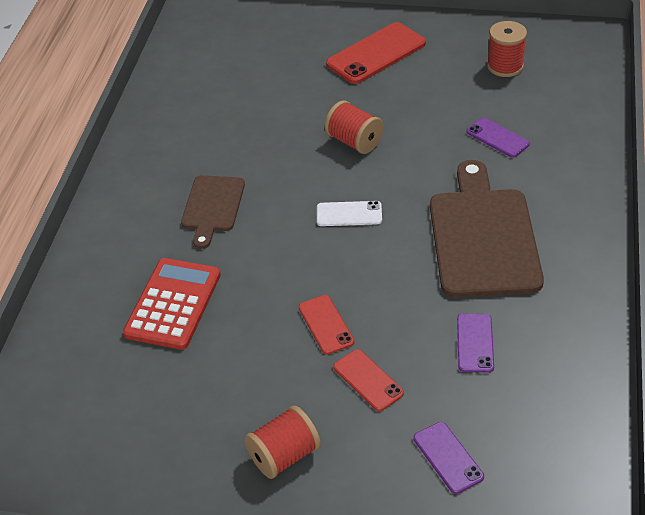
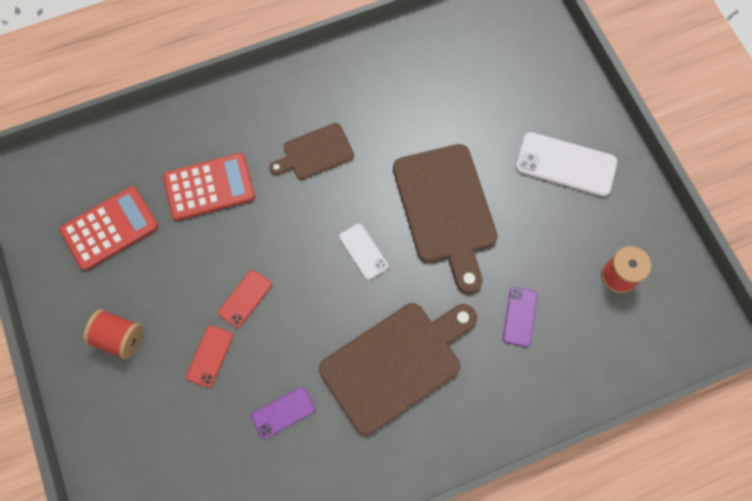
camera: 55 degrees right, 25 degrees up
red spool [324,101,383,154] -> brown cutting board [393,144,498,294]
red phone [326,22,426,84] -> white phone [515,132,617,197]
purple phone [414,422,484,494] -> none
none -> red calculator [60,186,159,271]

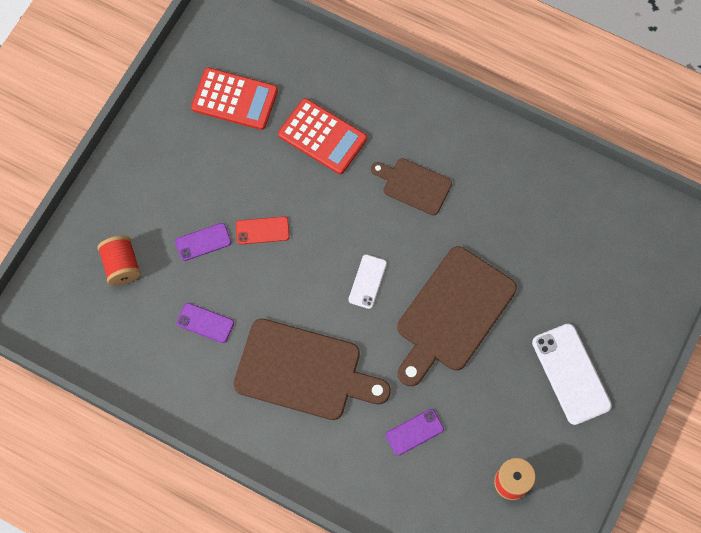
camera: 50 degrees right, 0 degrees up
red spool [83,309,143,360] -> red spool moved to [97,236,141,286]
red phone [186,325,233,388] -> purple phone [175,223,231,261]

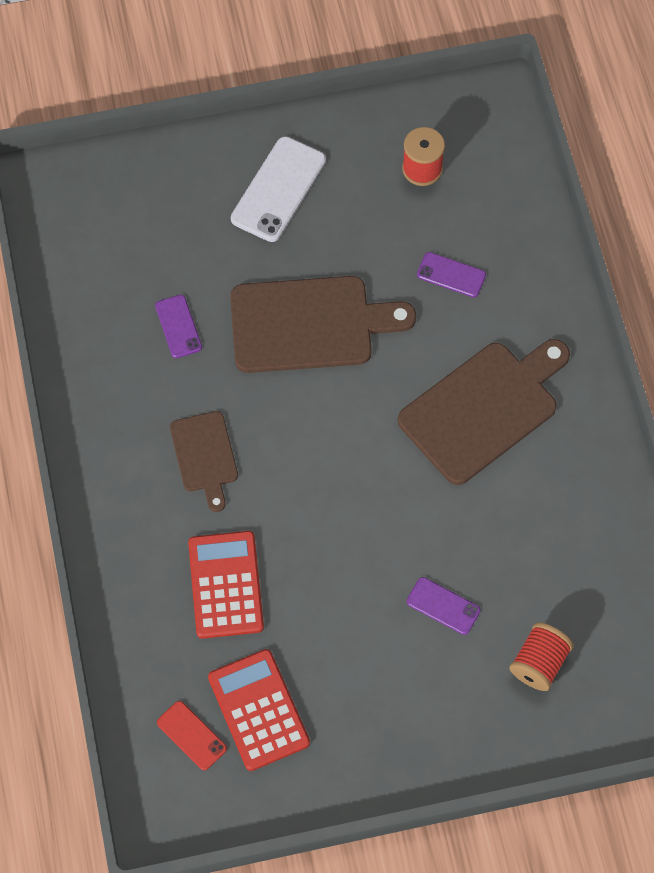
camera: 130 degrees left, 5 degrees down
purple phone [177,303,234,343] -> purple phone moved to [155,295,202,358]
brown cutting board [233,318,391,420] -> brown cutting board turned 75 degrees clockwise [398,339,570,485]
red phone [236,216,290,244] -> red phone moved to [157,701,227,770]
white phone [348,254,387,309] -> none

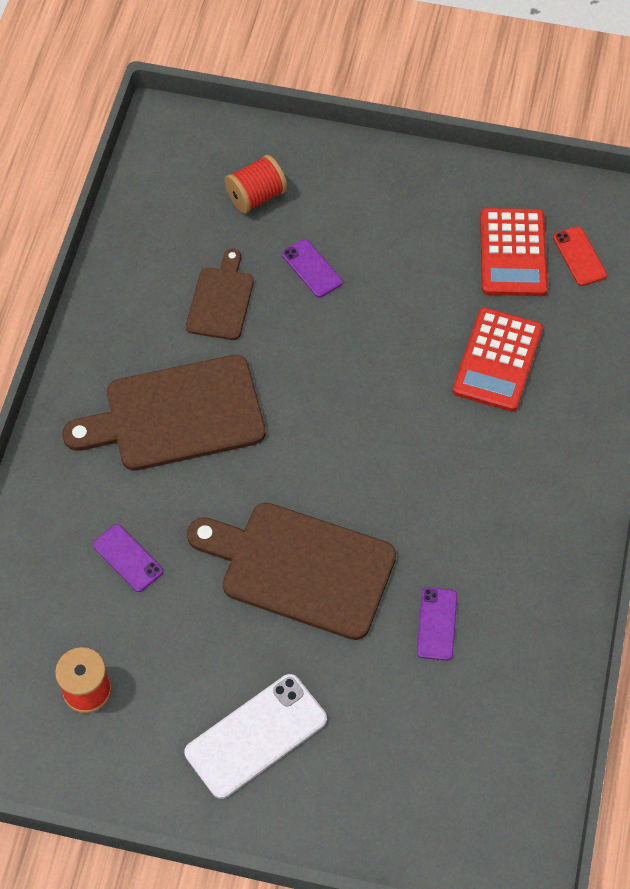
camera: 155 degrees left, 5 degrees down
brown cutting board [170,411,238,512] -> brown cutting board moved to [186,248,254,340]

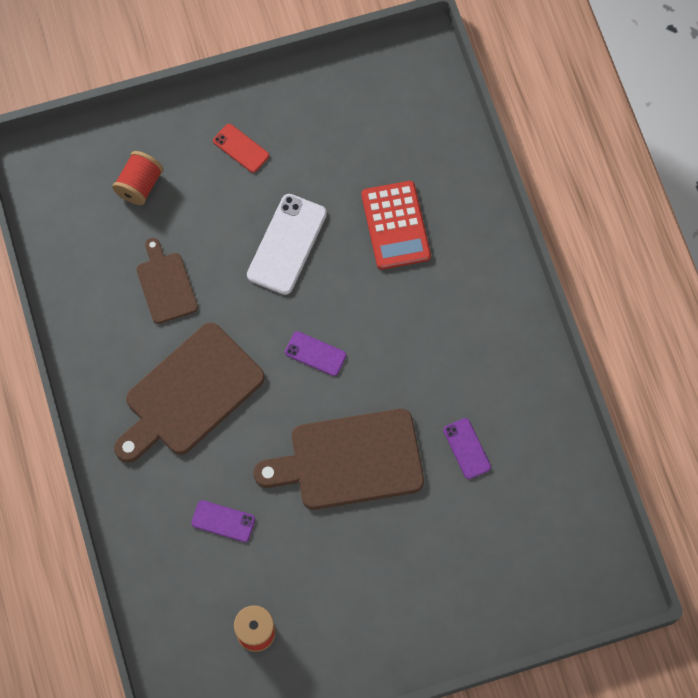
camera: 30 degrees left, 10 degrees up
white phone [184,674,327,799] -> white phone moved to [247,194,327,295]
purple phone [282,239,343,298] -> purple phone moved to [285,331,347,376]
red calculator [480,208,548,296] -> none
red phone [553,226,607,286] -> red phone moved to [213,124,269,173]

